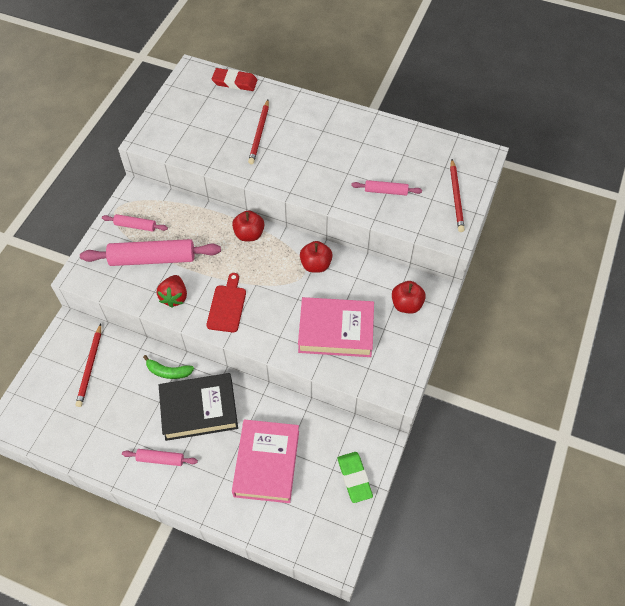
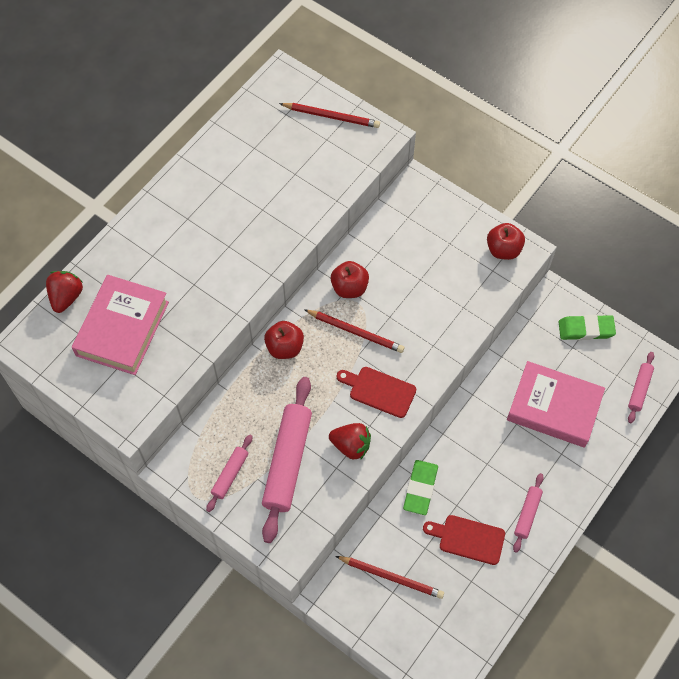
camera: 75 degrees left, 5 degrees up
green banana [143,355,194,379] -> green eraser [403,460,438,515]
black book [159,373,238,441] -> none
red eraser [212,68,257,91] -> red strawberry [46,271,83,313]
red pencil [248,100,269,164] -> red pencil moved to [305,310,405,353]
pink book [298,297,374,357] -> pink book moved to [72,275,169,375]
pink rolling pin [351,180,422,196] -> pink rolling pin moved to [628,352,654,423]
red apple [392,281,426,314] -> red apple moved to [487,223,525,260]
none -> red cutting board [423,515,505,565]

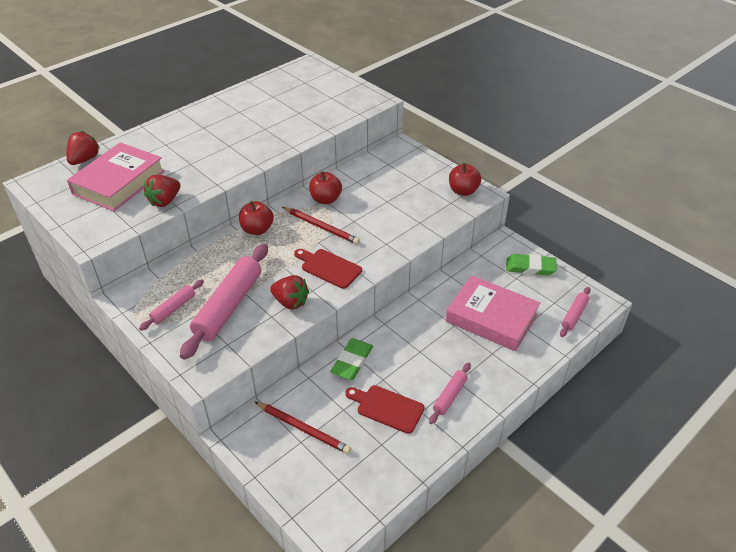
camera: 10 degrees right, 20 degrees down
red pencil [279,103,380,128] -> none
none -> red strawberry [144,175,181,207]

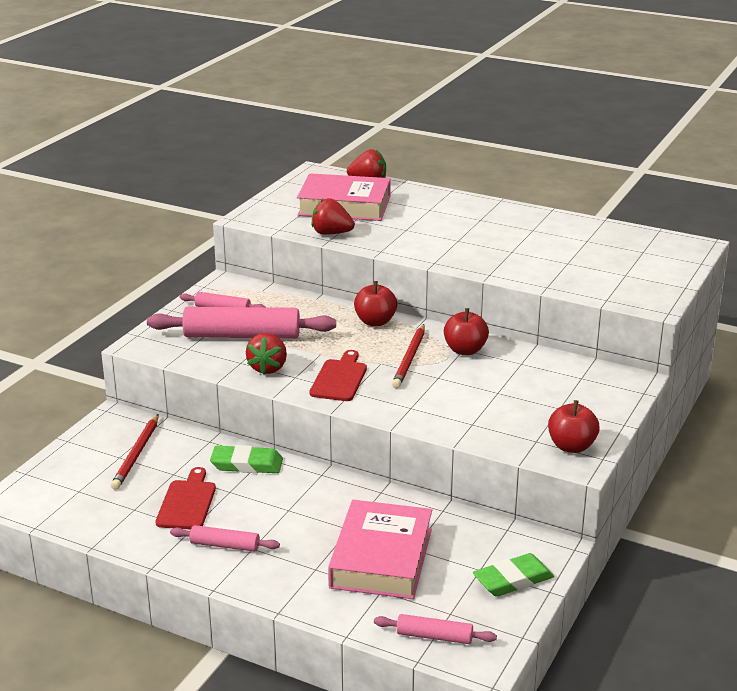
camera: 70 degrees right, 15 degrees down
green eraser [506,254,557,276] -> green eraser turned 75 degrees clockwise [473,553,554,597]

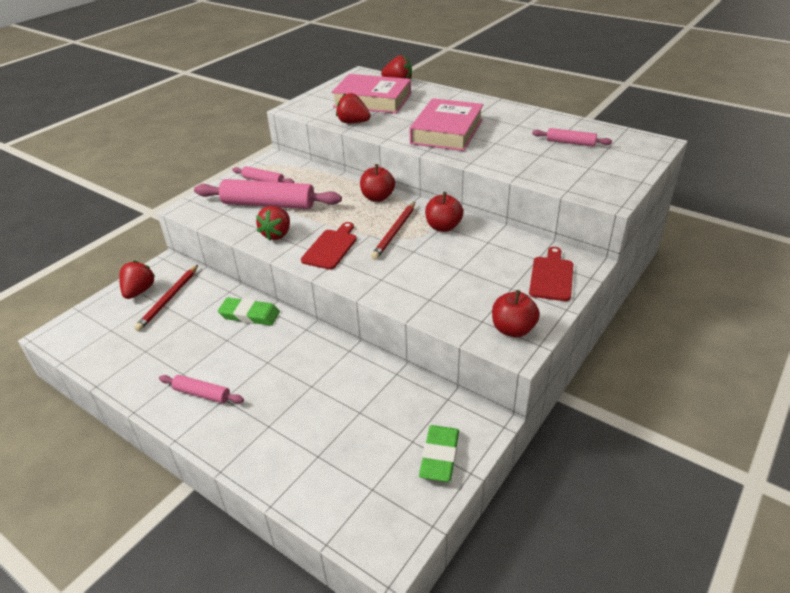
camera: 10 degrees right, 10 degrees up
red cutting board [156,467,216,530] -> red cutting board moved to [529,247,573,301]
pink book [328,500,432,599] -> pink book moved to [410,98,484,151]
pink rolling pin [374,614,497,644] -> pink rolling pin moved to [532,128,612,147]
green eraser [473,553,554,597] -> green eraser turned 60 degrees counterclockwise [419,425,459,482]
none -> red strawberry [119,261,155,299]

